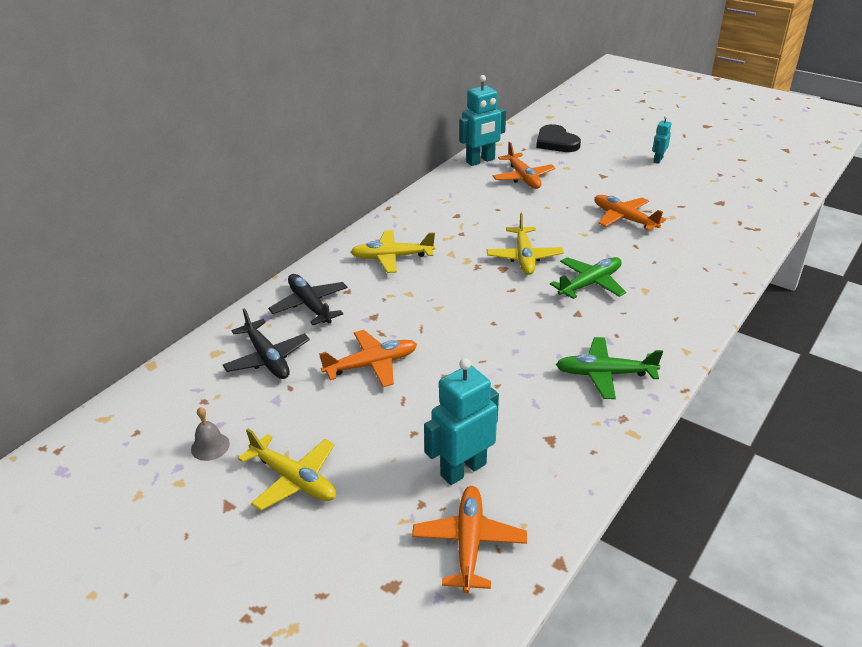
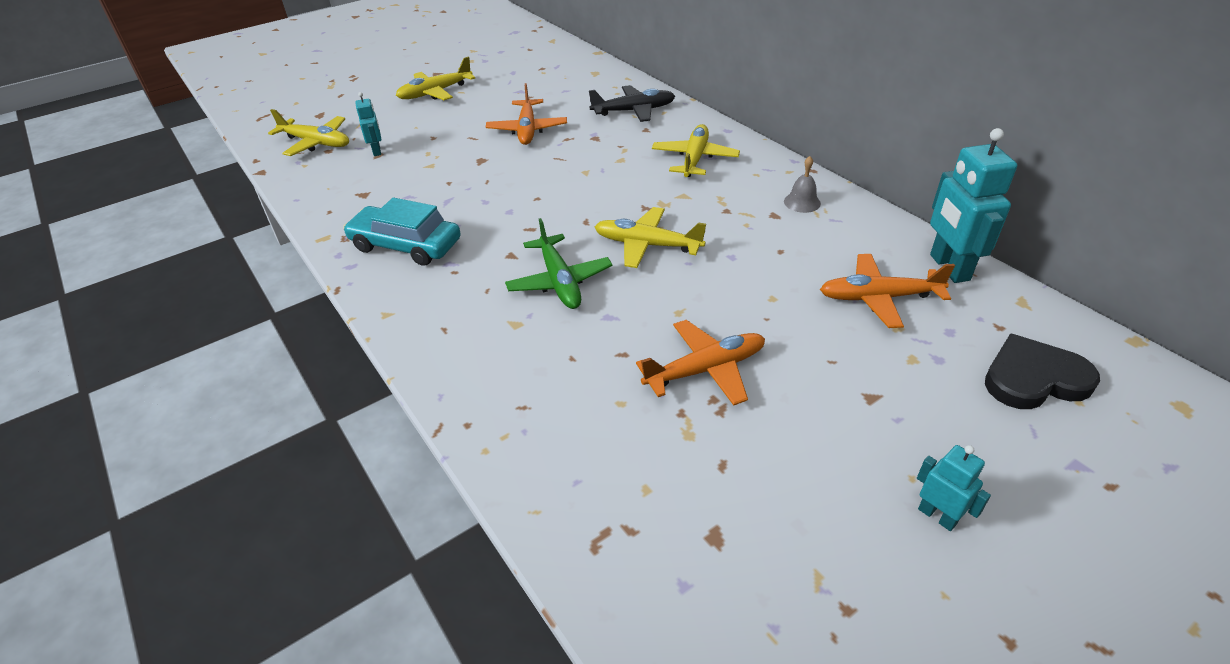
camera: 110 degrees right, 5 degrees up
grey bell [191,407,230,461] -> grey bell moved to [784,156,821,213]
black plane [223,308,310,379] -> none
orange plane [412,486,527,593] -> yellow plane [268,109,349,156]
turquoise robot [424,358,499,485] -> turquoise robot [355,92,381,156], size x0.53
green plane [556,337,663,399] -> turquoise car [343,197,461,266]

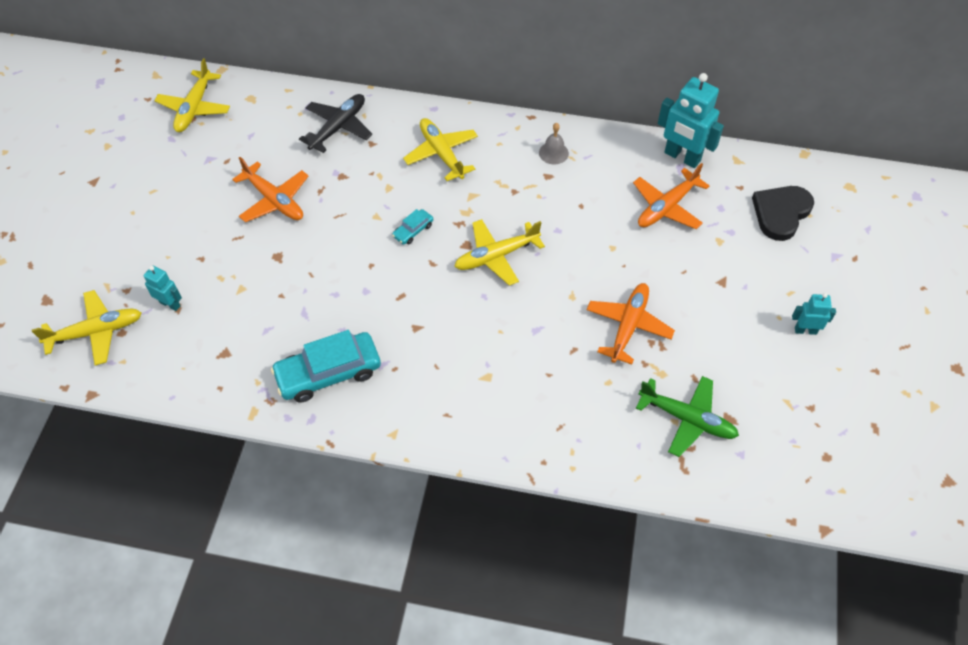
camera: 45 degrees left, 15 degrees up
yellow plane [396,56,475,100] -> yellow plane moved to [154,58,230,132]
green plane [505,218,612,309] -> green plane moved to [636,376,739,457]
none -> turquoise car [392,209,433,245]

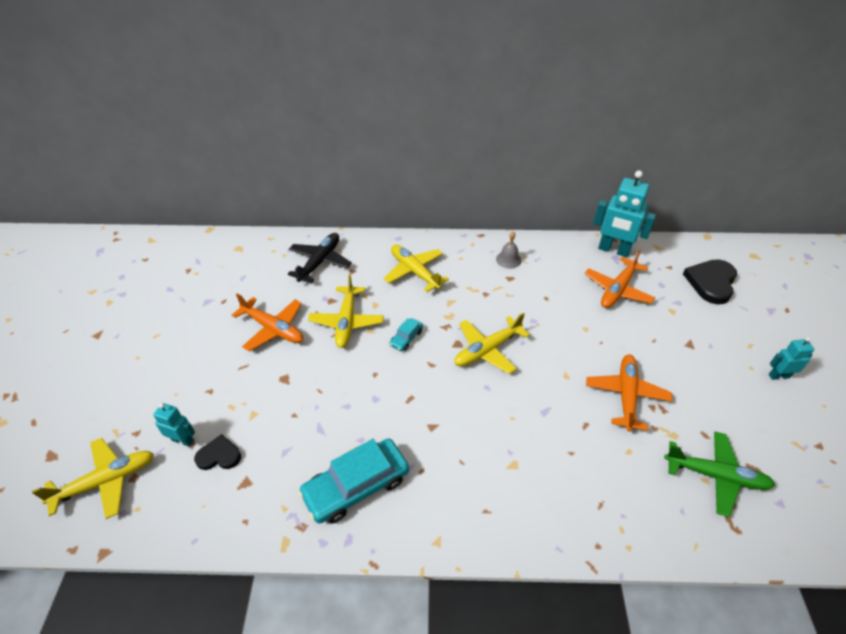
camera: 10 degrees left, 10 degrees down
yellow plane [154,58,230,132] -> yellow plane moved to [308,274,384,348]
none -> black heart [194,434,241,470]

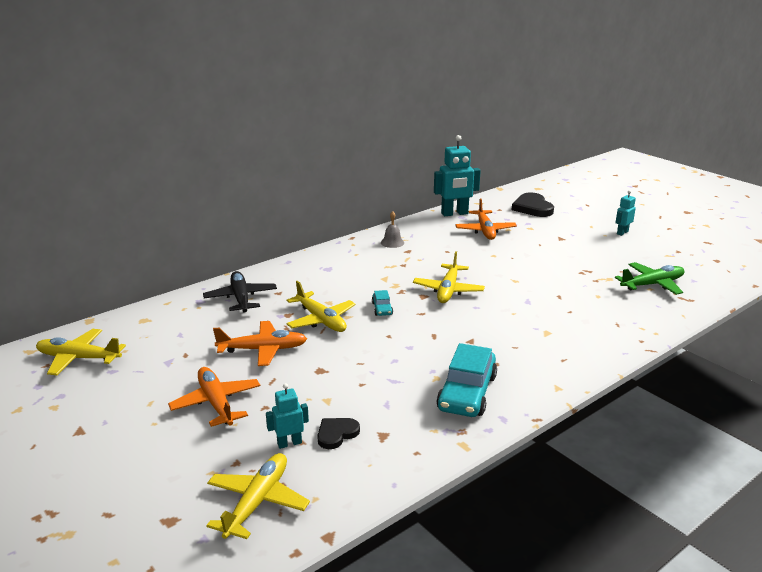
camera: 40 degrees left, 20 degrees down
yellow plane [383,245,449,292] -> yellow plane moved to [36,329,126,376]
orange plane [586,354,673,432] -> orange plane moved to [168,367,260,427]

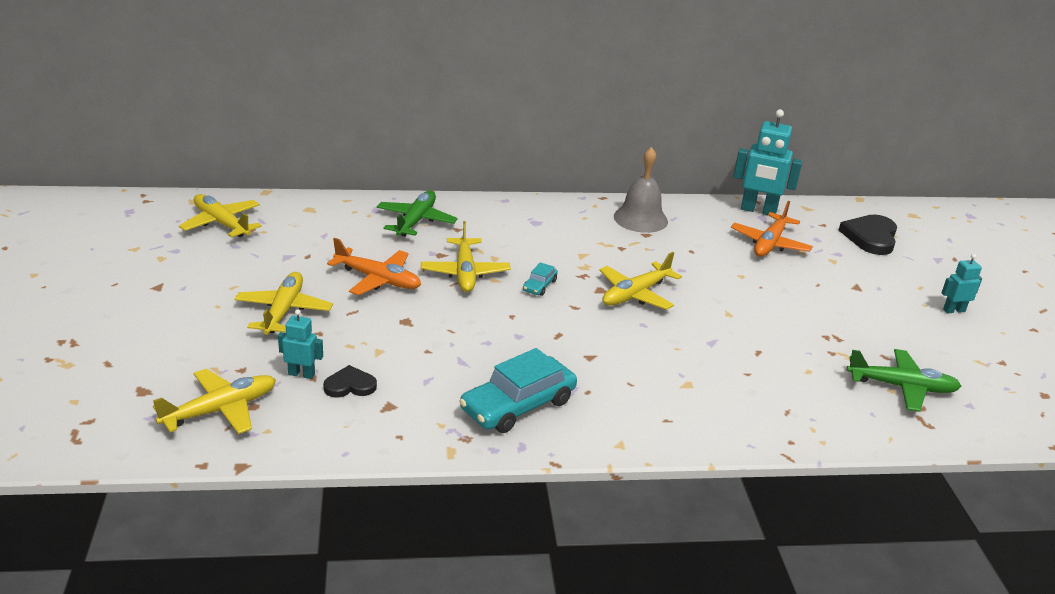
camera: 30 degrees right, 5 degrees up
orange plane [168,367,260,427] -> yellow plane [235,272,333,335]
black plane [203,271,277,313] -> green plane [377,191,458,237]
grey bell [381,211,404,248] -> grey bell [614,147,668,233], size x1.81

